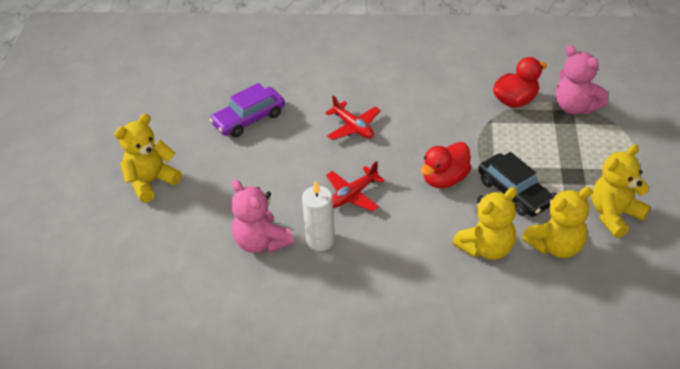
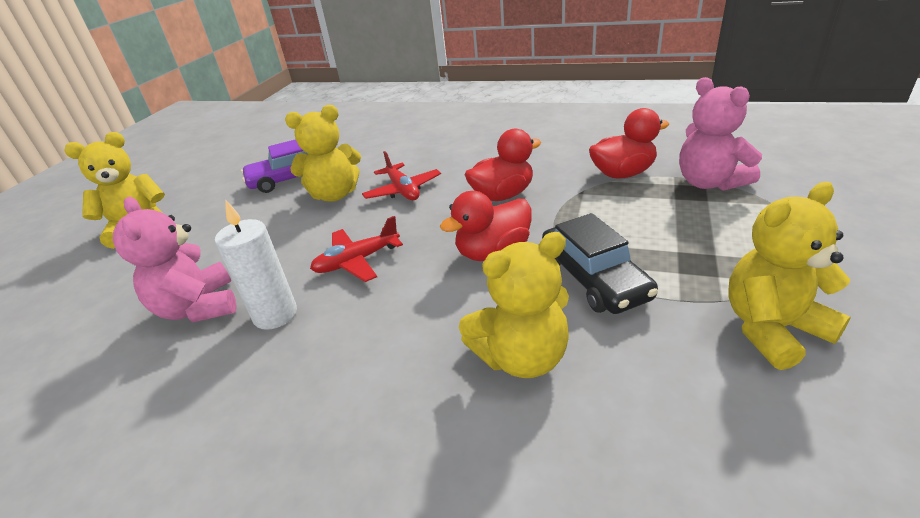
camera: 15 degrees right, 10 degrees down
yellow teddy bear [522,187,592,258] -> yellow teddy bear moved to [285,105,361,202]
none -> red duck [465,129,542,201]

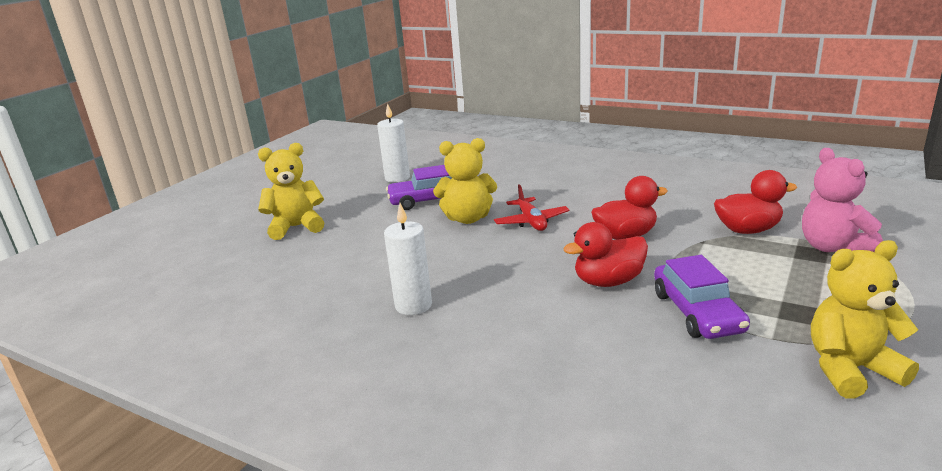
camera: 10 degrees right, 10 degrees down
pink teddy bear [113,197,237,323] -> none
red plane [310,216,403,282] -> none
yellow teddy bear [459,232,569,378] -> none
black car [542,213,658,314] -> purple car [654,255,750,339]
none -> white candle [377,103,410,183]

